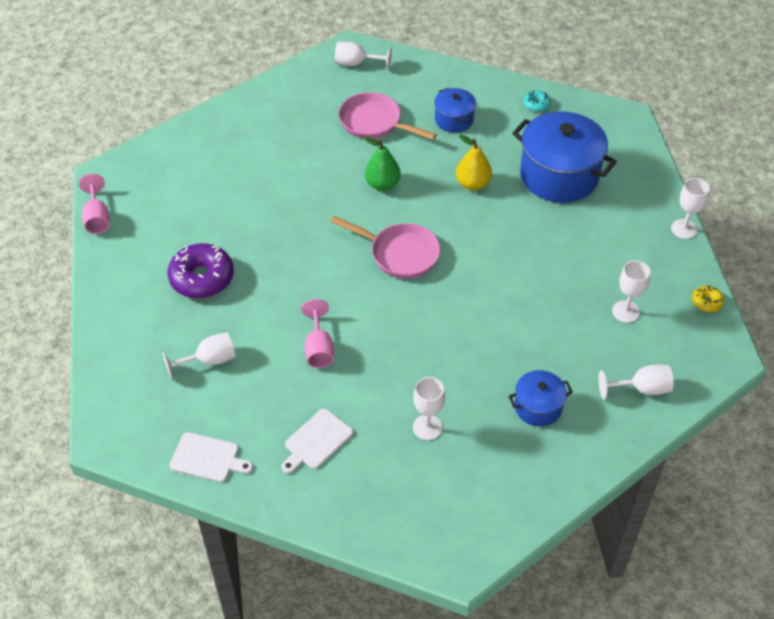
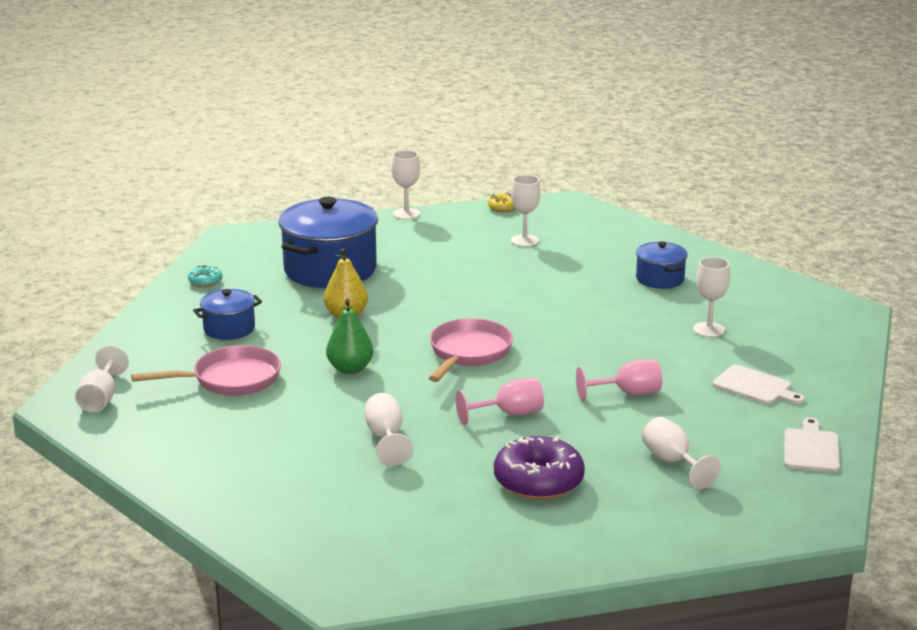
camera: 95 degrees left, 25 degrees down
pink goblet [79,174,110,234] -> pink goblet moved to [456,378,544,425]
pink pan [339,92,437,140] -> pink pan turned 135 degrees counterclockwise [131,345,281,396]
white goblet [598,365,674,400] -> white goblet moved to [365,393,412,466]

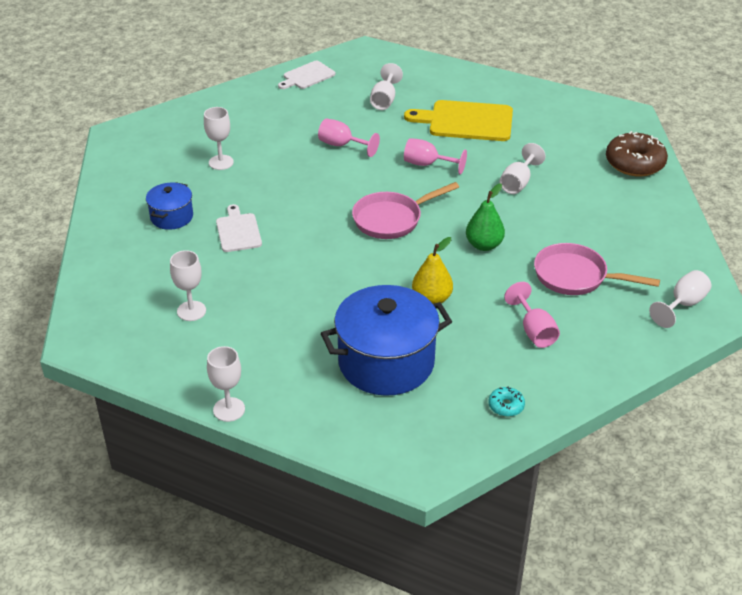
camera: 140 degrees left, 15 degrees up
blue pot [193,289,262,340] -> pink goblet [504,282,560,348]
yellow donut [488,193,516,212] -> none
purple donut [494,436,585,500] -> yellow cutting board [404,100,513,141]
white cutting board [712,365,805,404] -> white cutting board moved to [216,204,262,252]
none -> brown donut [606,131,668,177]

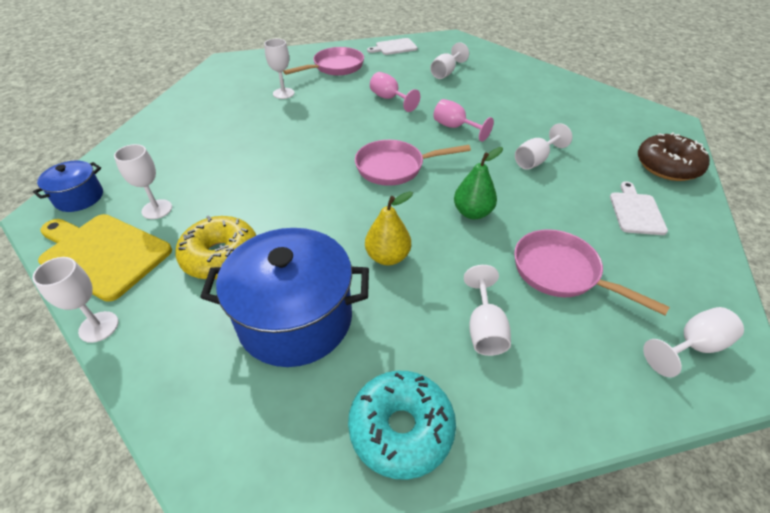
camera: 20 degrees right, 5 degrees up
blue pot [146,182,193,230] -> blue pot moved to [33,161,103,212]
white cutting board [216,204,262,252] -> white cutting board moved to [610,181,668,235]
yellow cutting board [404,100,513,141] -> yellow cutting board moved to [38,214,172,302]
turquoise donut [488,386,525,417] -> turquoise donut [348,371,456,480], size x2.12
pink goblet [504,282,560,348] -> white goblet [464,265,511,356]
none -> yellow donut [175,216,256,279]
none -> pink pan [283,47,364,76]

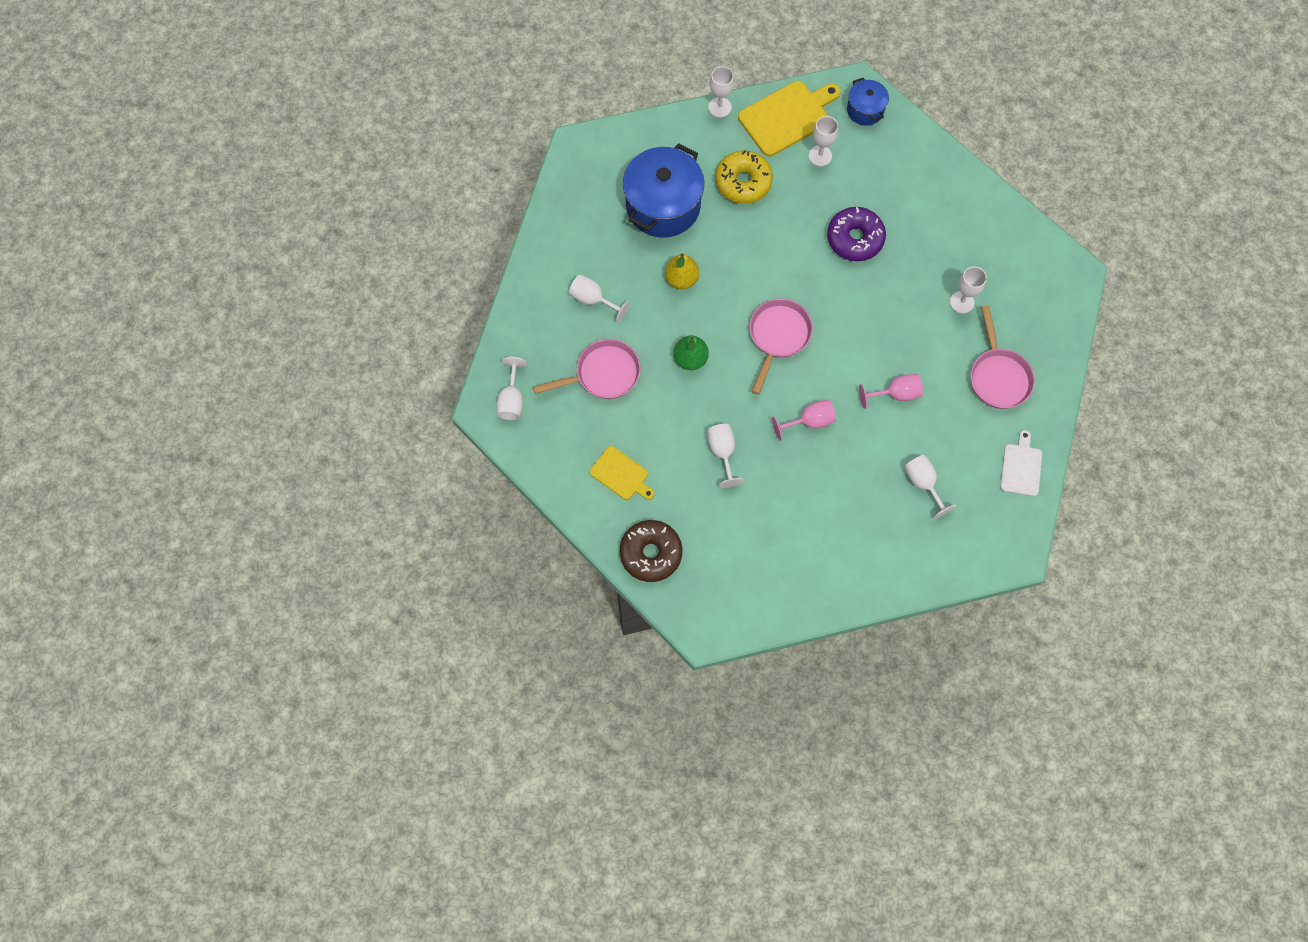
camera: 120 degrees right, 25 degrees up
turquoise donut [348,371,456,480] -> none
white cutting board [610,181,668,235] -> yellow cutting board [590,446,655,500]
none -> purple donut [827,207,886,261]

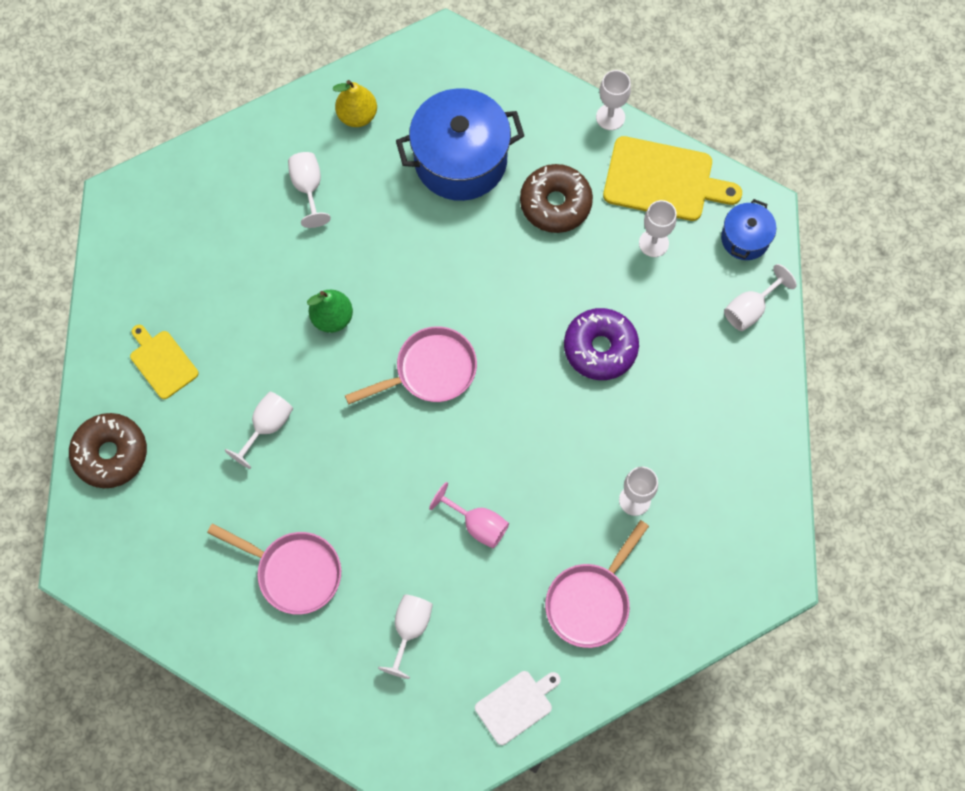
camera: 45 degrees right, 0 degrees up
white goblet [497,357,527,420] -> white goblet moved to [724,264,797,331]
pink pan [533,339,641,399] -> pink pan moved to [207,523,341,615]
yellow cutting board [590,446,655,500] -> yellow cutting board turned 150 degrees clockwise [130,325,199,399]
yellow pear [665,253,699,289] -> yellow pear moved to [333,80,377,127]
yellow donut [715,150,773,204] -> brown donut [520,164,593,233]
pink goblet [772,400,836,441] -> none

